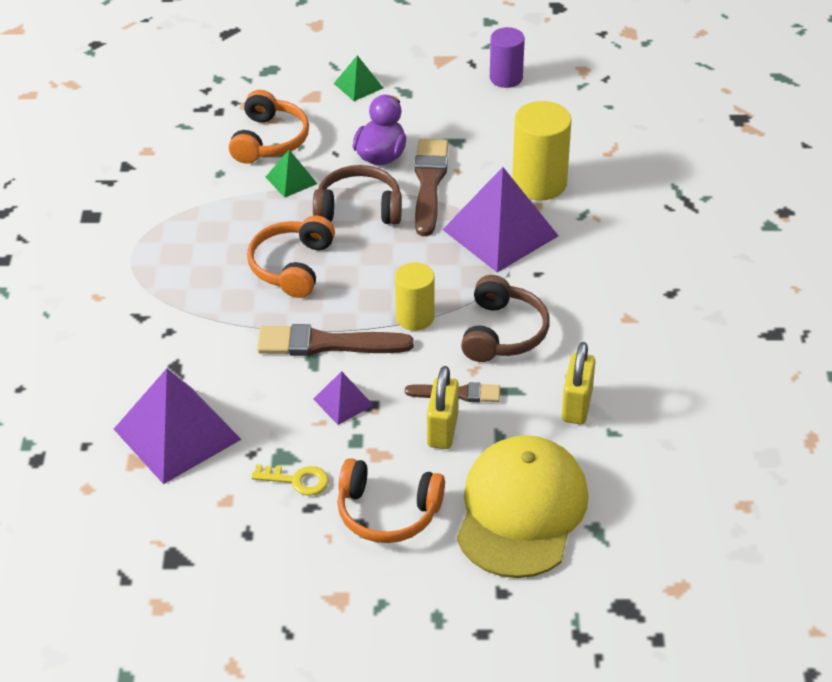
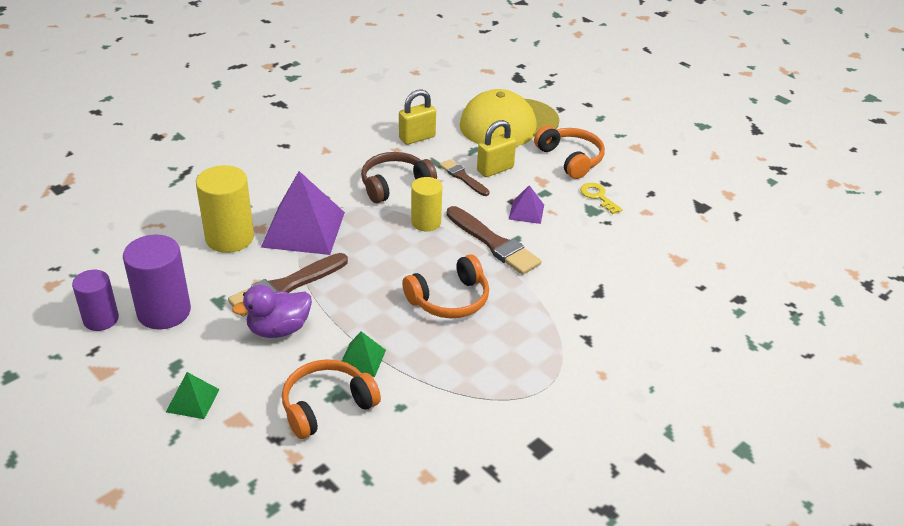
camera: 135 degrees left, 5 degrees down
purple pyramid [114,368,242,484] -> none
brown headphones [313,165,402,225] -> none
none -> purple cylinder [123,235,191,329]

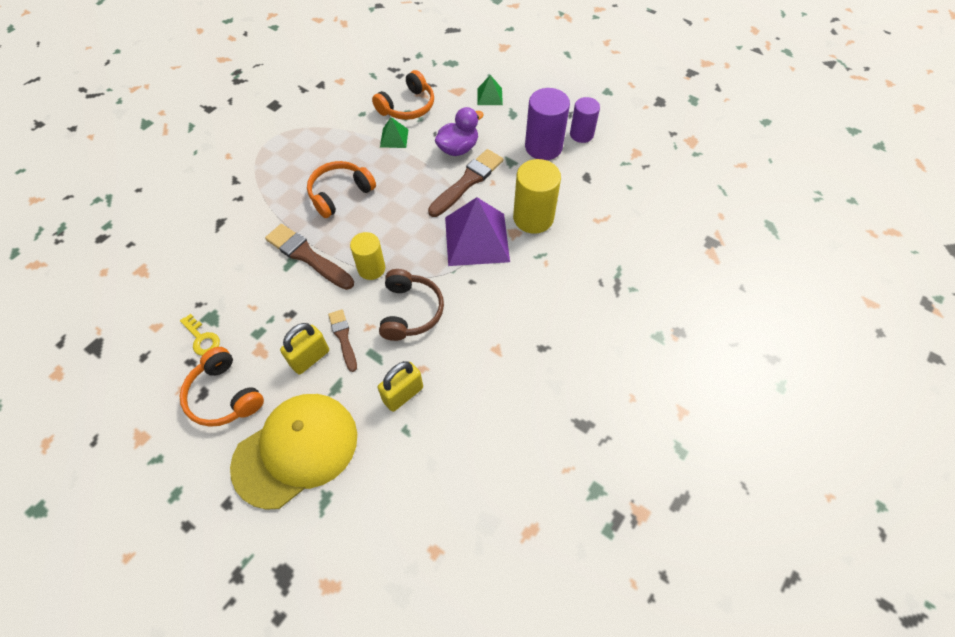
camera: 170 degrees right, 20 degrees up
brown headphones [361,152,437,203] -> brown headphones turned 45 degrees counterclockwise [379,269,444,341]
brown brush [439,159,490,196] -> brown brush turned 150 degrees counterclockwise [328,309,357,372]
purple pyramid [509,185,544,224] -> none

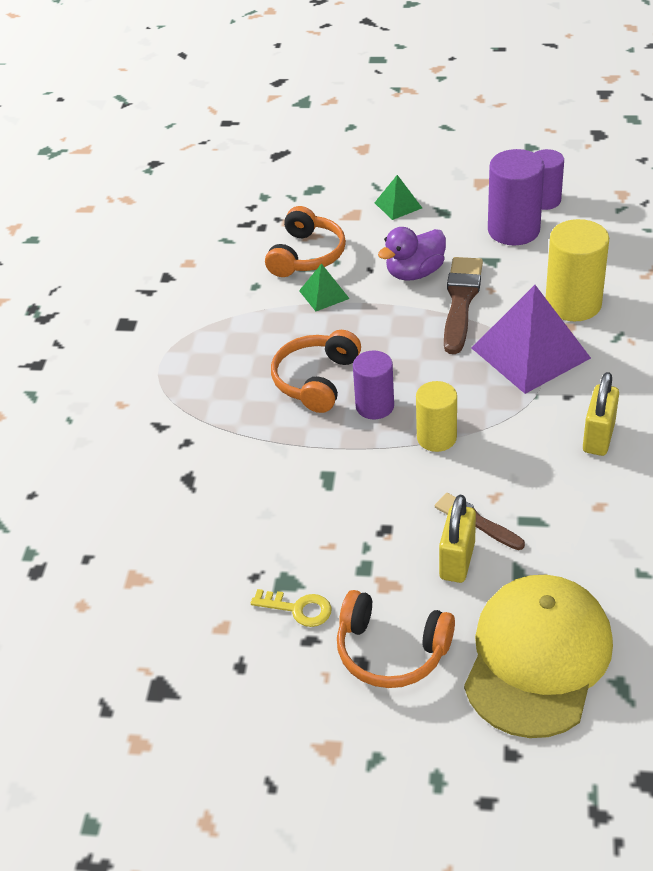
camera: 25 degrees left, 15 degrees down
brown brush [265,224,354,290] -> none
yellow padlock [378,361,423,412] -> yellow padlock moved to [583,372,619,456]
brown headphones [379,269,444,341] -> none
purple duck [435,107,484,156] -> purple duck turned 150 degrees counterclockwise [378,227,446,281]
none -> purple cylinder [353,351,394,419]

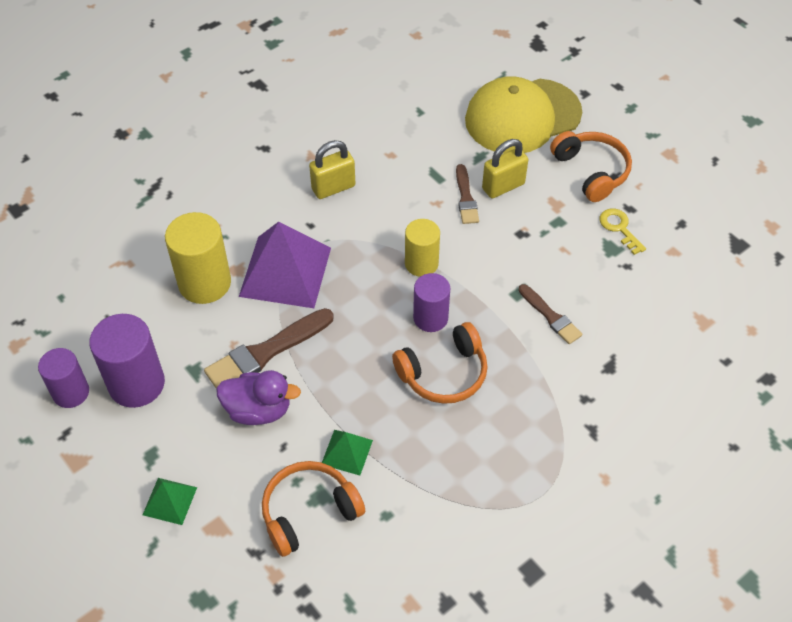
camera: 140 degrees left, 10 degrees up
none -> brown brush [518,284,582,344]

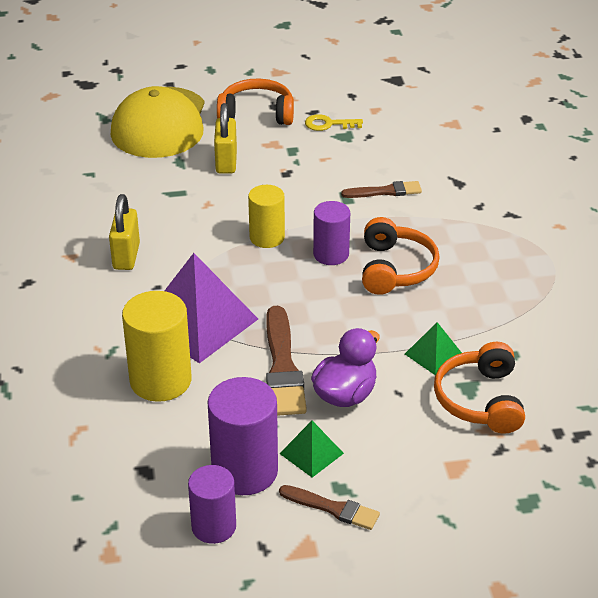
camera: 60 degrees left, 15 degrees down
green pyramid [143,478,197,525] -> green pyramid moved to [279,421,344,478]
brown brush [456,164,479,224] -> brown brush moved to [279,485,380,530]

